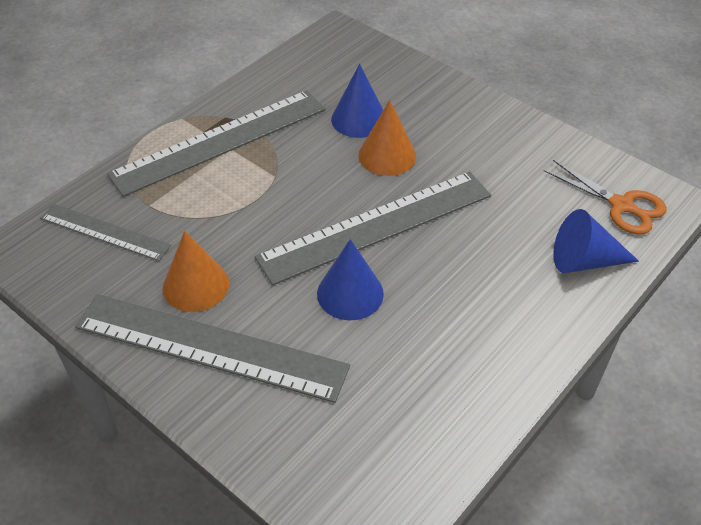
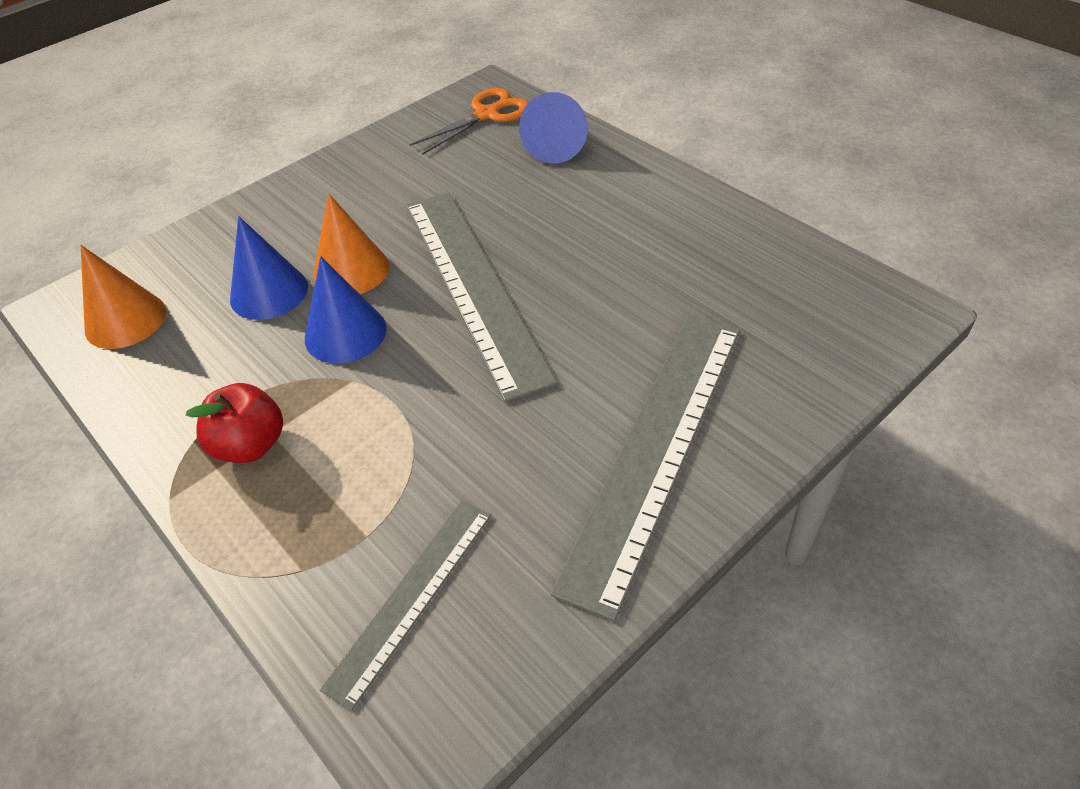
camera: 80 degrees left, 0 degrees up
grey ruler [107,90,326,197] -> red apple [186,383,283,463]
orange cone [163,231,229,312] -> orange cone moved to [81,245,166,349]
blue cone [317,239,384,320] -> blue cone moved to [305,256,386,363]

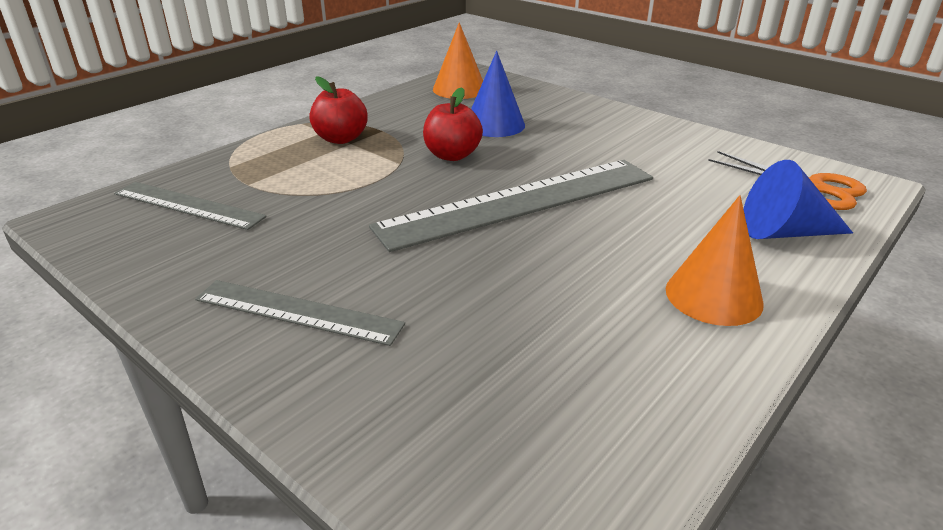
camera: 80 degrees right, 15 degrees down
blue cone [305,256,386,363] -> red apple [423,87,483,161]
orange cone [313,194,389,294] -> orange cone moved to [666,195,764,326]
grey ruler [550,315,740,621] -> grey ruler [195,280,405,346], size x0.56

